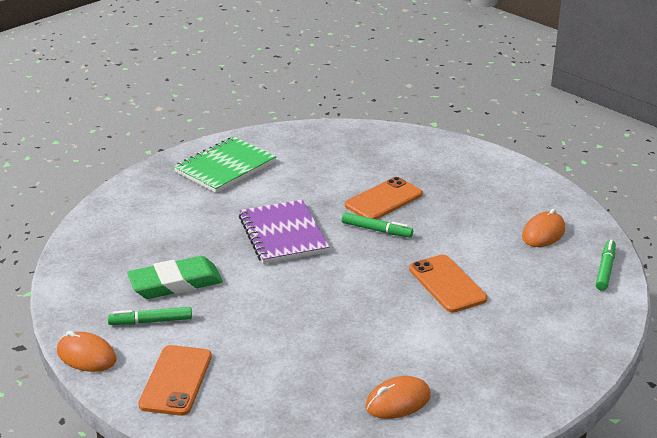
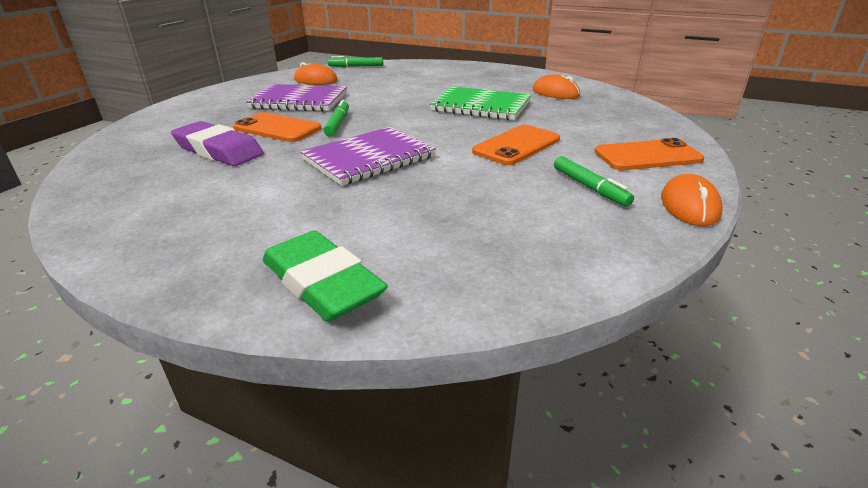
camera: 110 degrees left, 0 degrees up
green eraser [127,256,223,299] -> green eraser moved to [263,230,388,322]
green notebook [174,137,276,193] -> green notebook moved to [430,86,531,120]
orange phone [409,254,487,313] -> orange phone moved to [472,125,560,165]
none -> purple eraser [171,121,264,166]
none -> purple notebook [246,84,347,112]

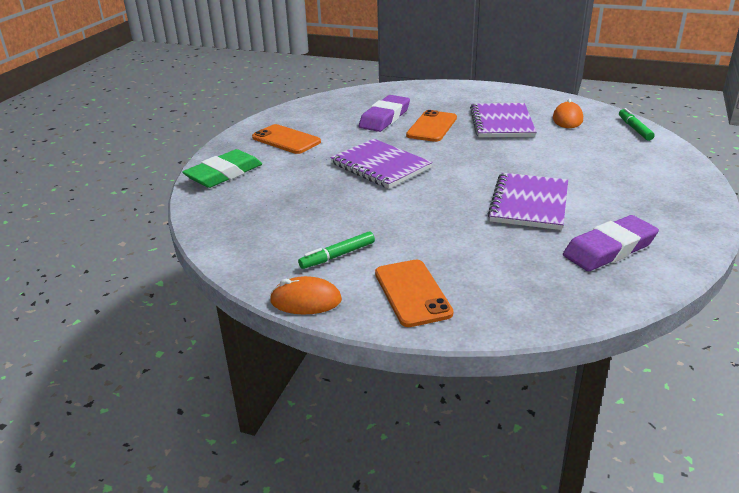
camera: 85 degrees right, 0 degrees up
green marker [323,100,349,136] -> none
green notebook [430,86,531,120] -> purple notebook [487,173,568,230]
orange phone [472,125,560,165] -> orange phone moved to [252,124,321,154]
orange mouse [533,74,580,99] -> purple eraser [563,215,659,271]

